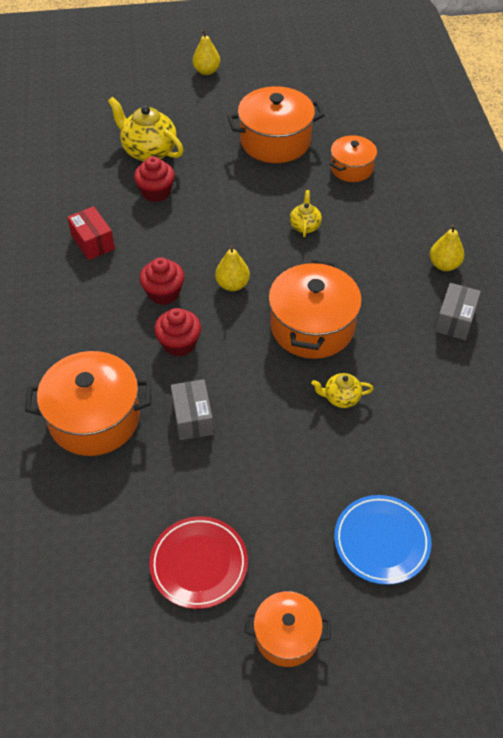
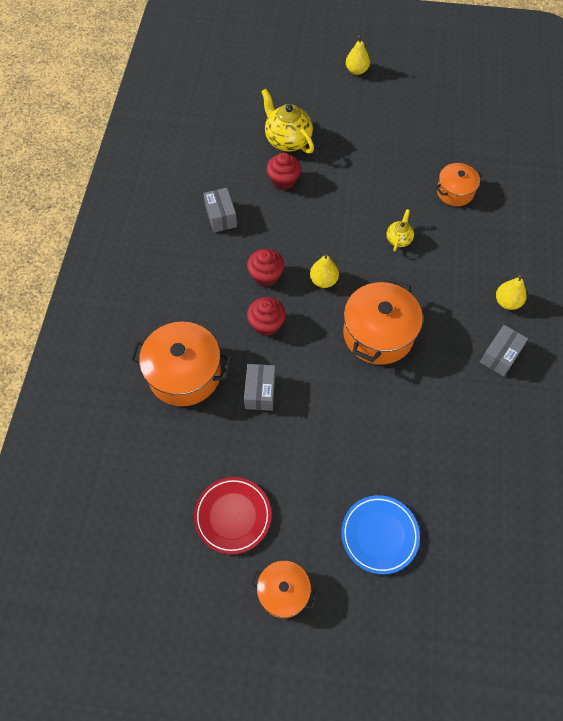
camera: 15 degrees right, 10 degrees up
red box [67,206,115,260] -> grey box [203,188,237,233]
orange pot [227,86,325,163] -> none
yellow teapot [311,373,373,408] -> none

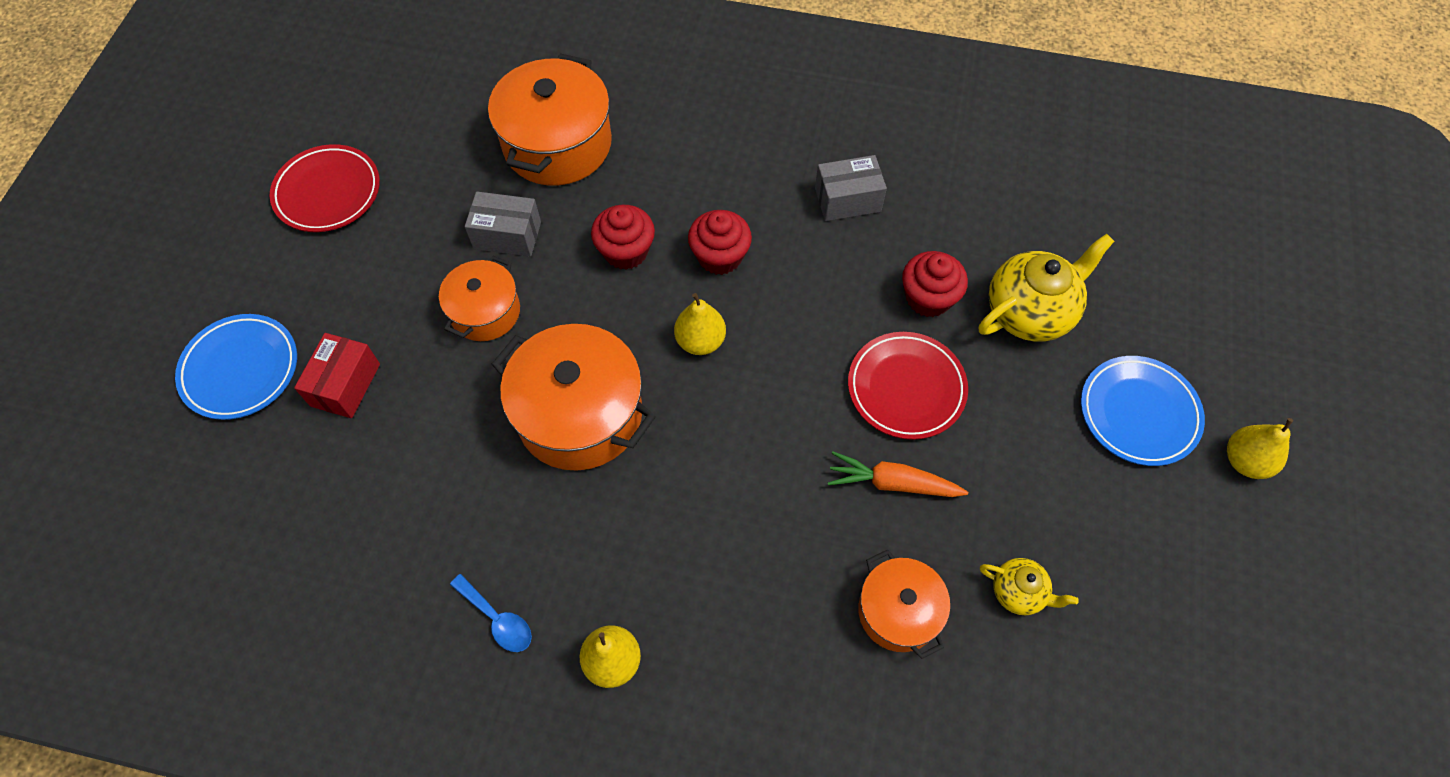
camera: 95 degrees right, 0 degrees up
orange pot [250,561,318,618] -> orange pot moved to [439,256,520,341]
yellow teapot [386,209,414,251] -> yellow teapot moved to [980,558,1079,616]
grey box [480,325,528,377] -> blue spoon [450,574,532,652]
none -> red box [294,333,380,418]
none -> orange carrot [828,451,968,497]
none -> red plate [848,332,968,440]
none -> blue plate [1081,356,1205,466]

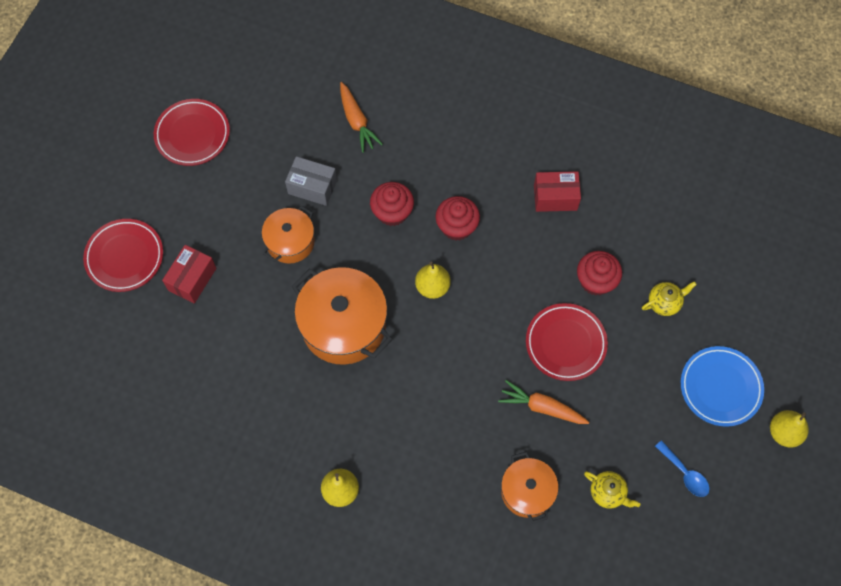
camera: 10 degrees right, 5 degrees up
blue plate [175,314,297,420] -> red plate [83,219,163,292]
blue spoon [450,574,532,652] -> blue spoon moved to [655,440,710,497]
orange pot [488,53,612,186] -> orange carrot [340,82,383,153]
grey box [815,155,887,221] -> red box [534,171,581,212]
yellow teapot [979,234,1115,342] -> yellow teapot [642,281,697,316], size x0.53

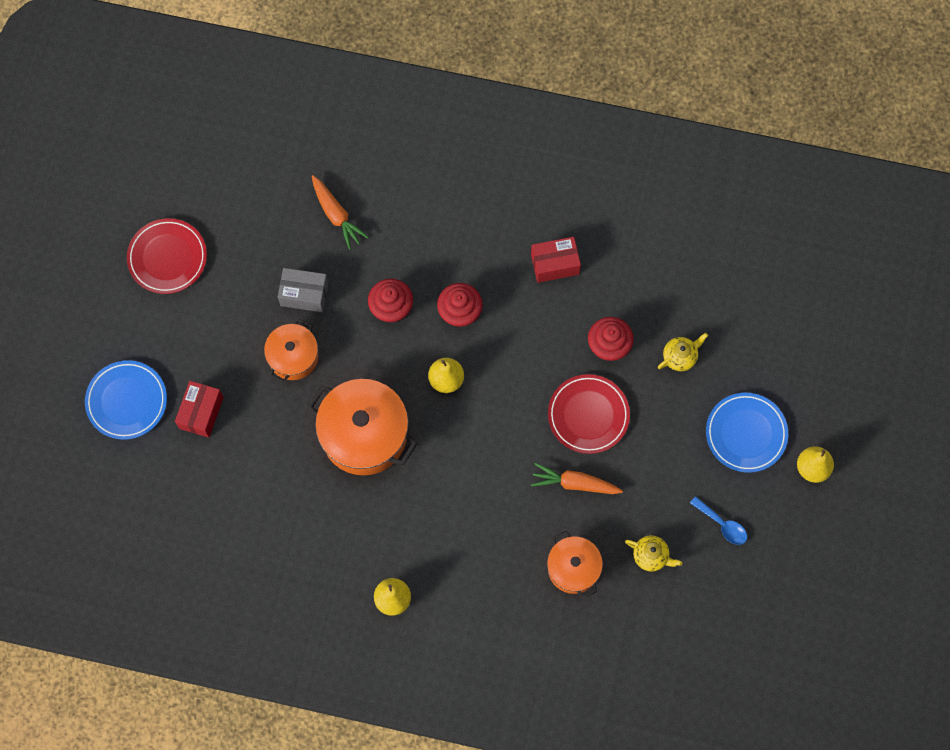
camera: 10 degrees left, 5 degrees up
red plate [83,219,163,292] -> blue plate [85,360,167,440]

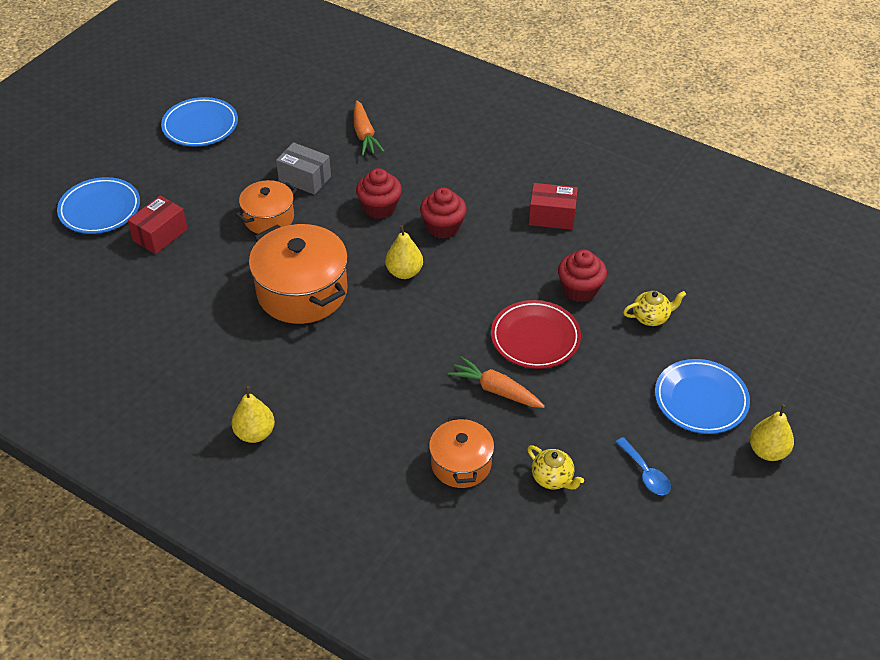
camera: 20 degrees right, 25 degrees down
red plate [127,218,207,294] -> blue plate [161,97,238,147]

